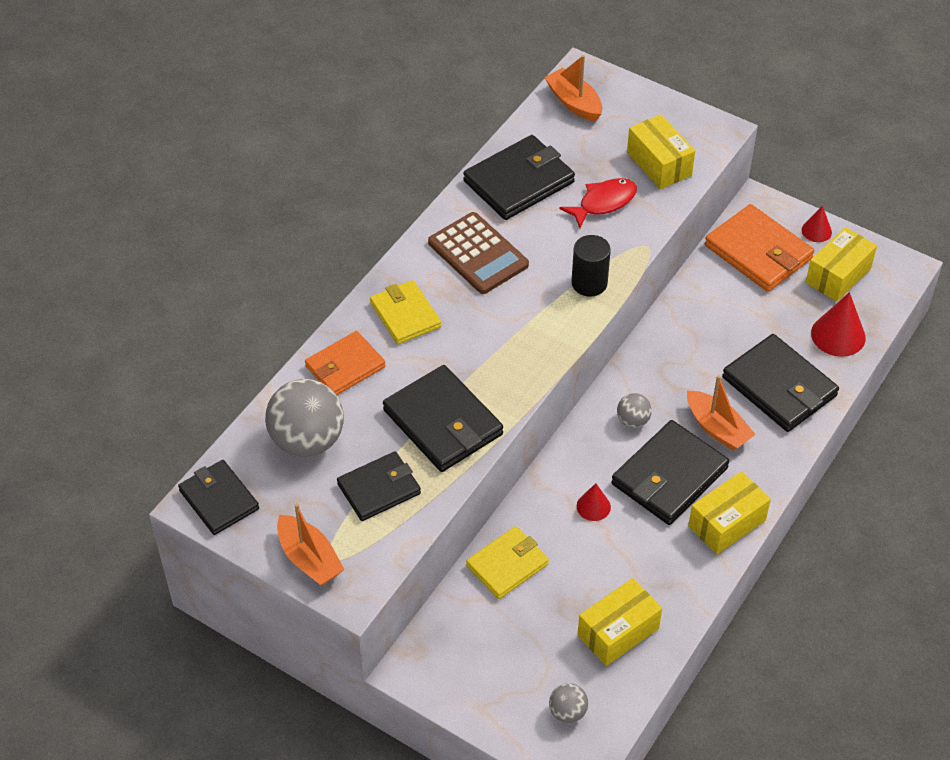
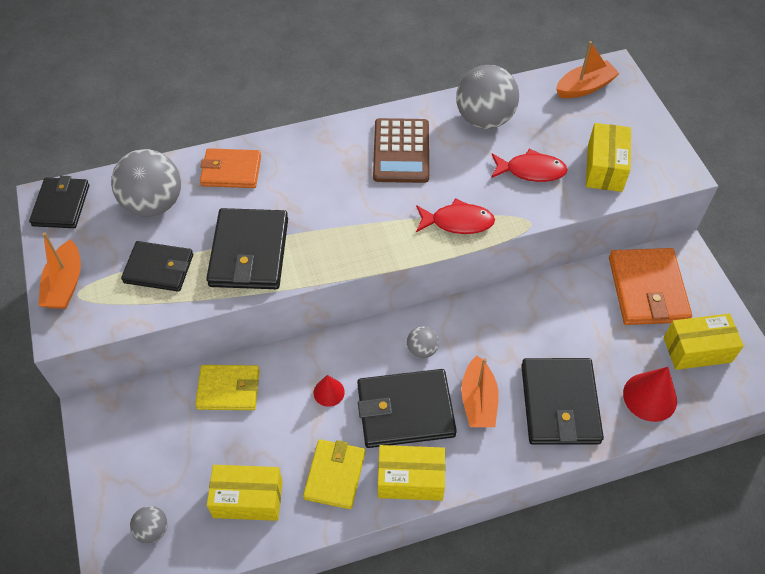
camera: 40 degrees right, 5 degrees up
yellow wallet [370,280,441,344] -> yellow wallet moved to [303,439,365,509]
black wallet [463,135,575,220] -> grey ball [456,65,519,129]
orange boat [544,55,602,122] -> orange boat turned 60 degrees clockwise [556,41,620,98]
black cylinder [572,235,611,296] -> red fish [416,198,495,234]
red cone [802,206,832,242] -> none

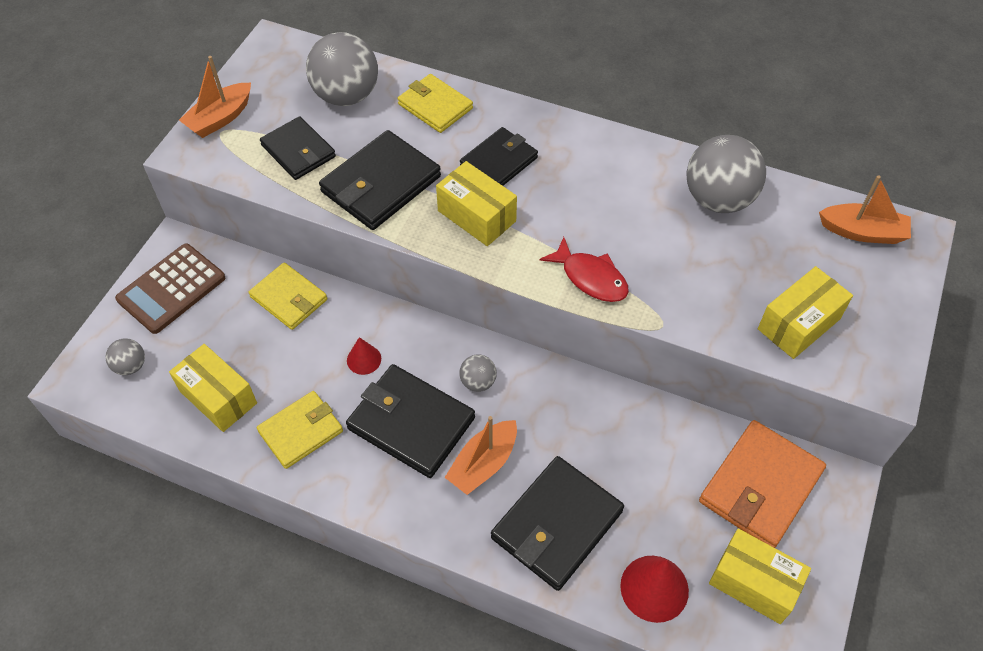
camera: 40 degrees right, 0 degrees up
black wallet [29,176,89,228] -> black wallet moved to [460,127,538,186]
orange wallet [200,148,261,188] -> yellow wallet [397,74,473,133]
brown calculator [373,118,429,183] -> brown calculator moved to [115,244,225,334]
yellow box [378,445,445,501] -> yellow box moved to [436,161,517,246]
red fish [491,148,568,182] -> none

